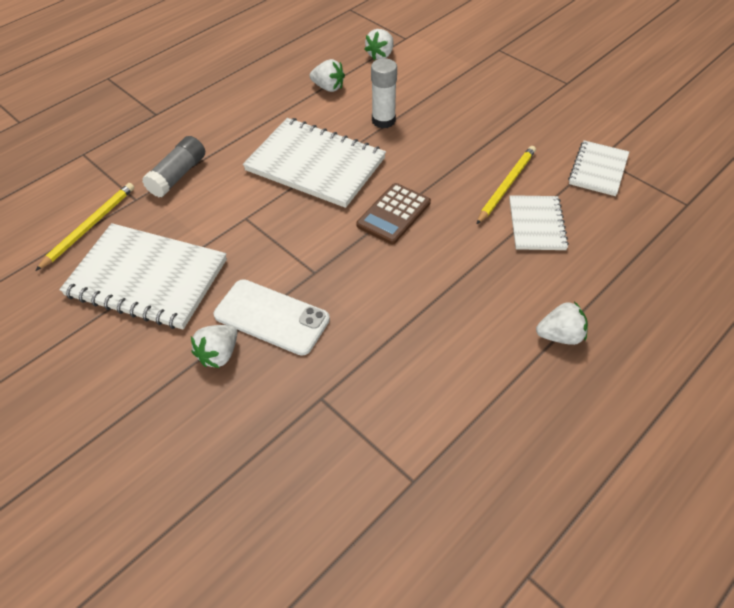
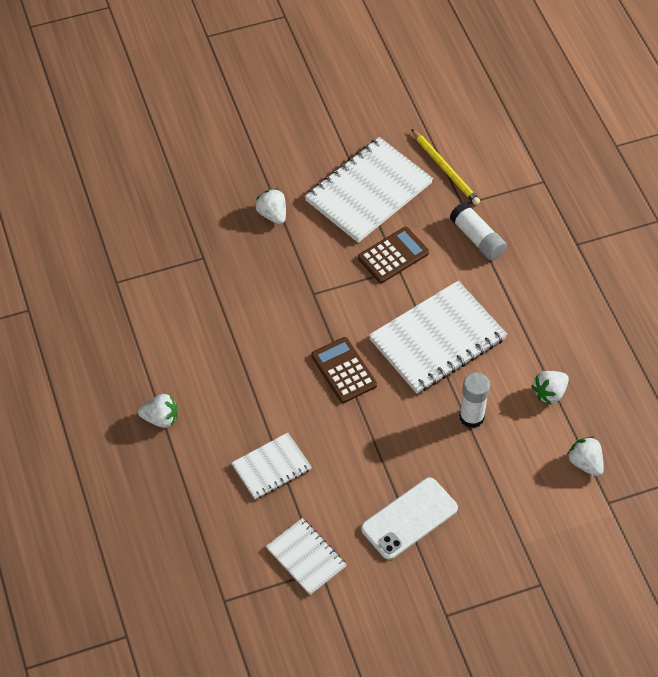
camera: 115 degrees right, 5 degrees up
grey glue stick [142,136,205,197] -> white glue stick [450,202,507,261]
white phone [214,279,330,356] -> white phone moved to [361,477,458,560]
yellow pencil [477,146,536,224] -> none
white notebook [509,195,569,250] -> white notebook turned 60 degrees counterclockwise [232,433,312,499]
white strawberry [536,302,588,345] -> white strawberry turned 105 degrees counterclockwise [138,394,177,428]
none -> brown calculator [358,227,429,283]

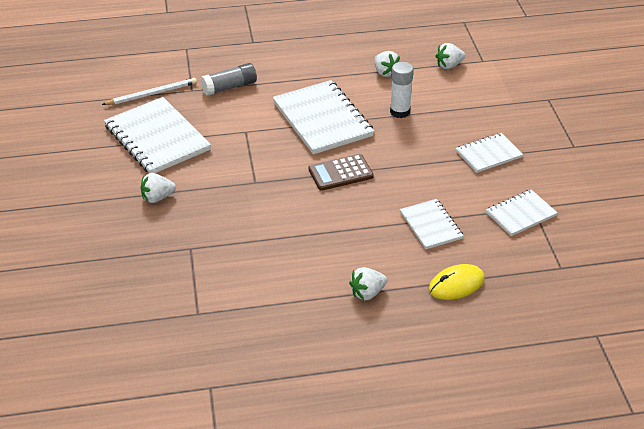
camera: 80 degrees left, 15 degrees down
white strawberry [138,394,177,428] -> white strawberry turned 135 degrees counterclockwise [349,267,387,300]
brown calculator [358,227,429,283] -> none
white phone [361,477,458,560] -> white notebook [456,133,523,173]
yellow pencil [411,129,480,205] -> white pencil [102,78,197,105]
white glue stick [450,202,507,261] -> grey glue stick [201,63,257,96]
none -> yellow mouse [429,264,485,300]

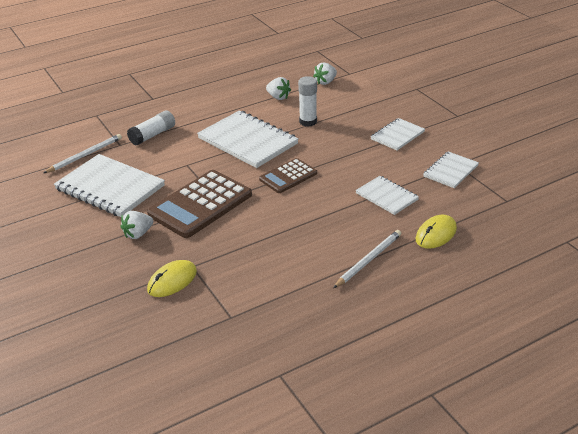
camera: 20 degrees left, 5 degrees down
grey glue stick [201,63,257,96] -> white glue stick [127,110,175,146]
white strawberry [349,267,387,300] -> white pencil [333,230,401,288]
none -> brown calculator [147,170,252,238]
none -> yellow mouse [147,260,197,297]

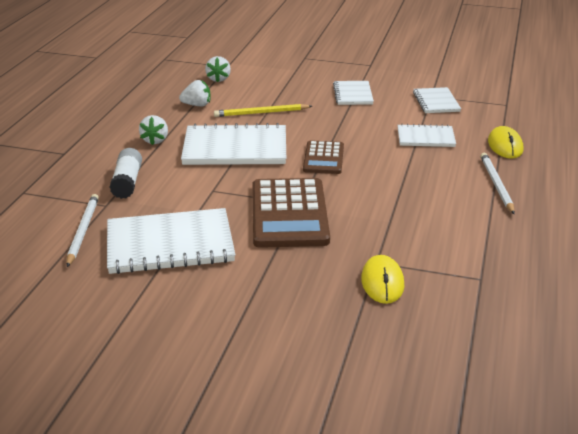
camera: 45 degrees left, 5 degrees down
white strawberry [121,211,153,239] -> white strawberry moved to [139,115,168,145]
white glue stick [298,76,317,127] -> yellow pencil [214,104,312,117]

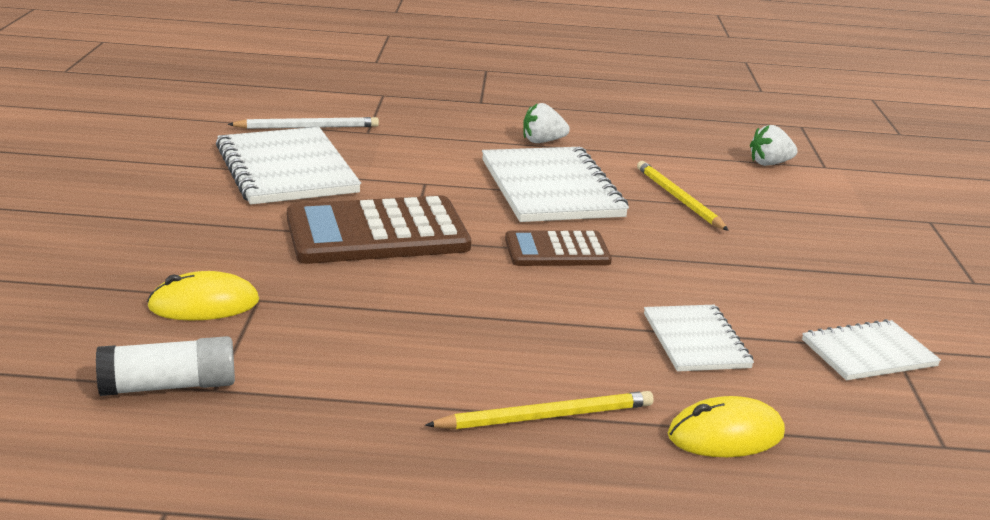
camera: 75 degrees right, 5 degrees down
white glue stick [109,148,142,199] -> white glue stick moved to [96,336,235,396]
white strawberry [179,80,211,106] -> none
white notebook [333,81,374,105] -> none
white pencil [481,153,515,214] -> yellow pencil [425,391,654,429]

